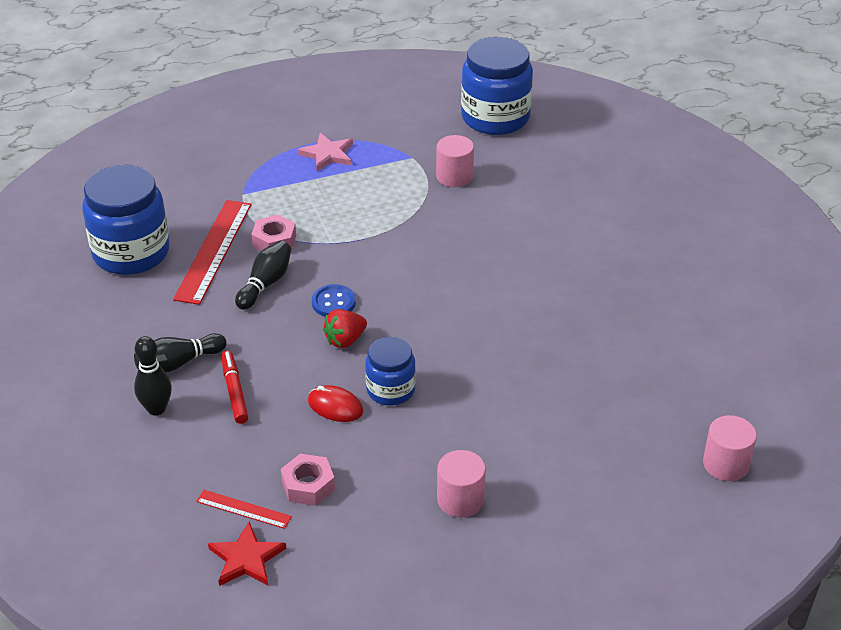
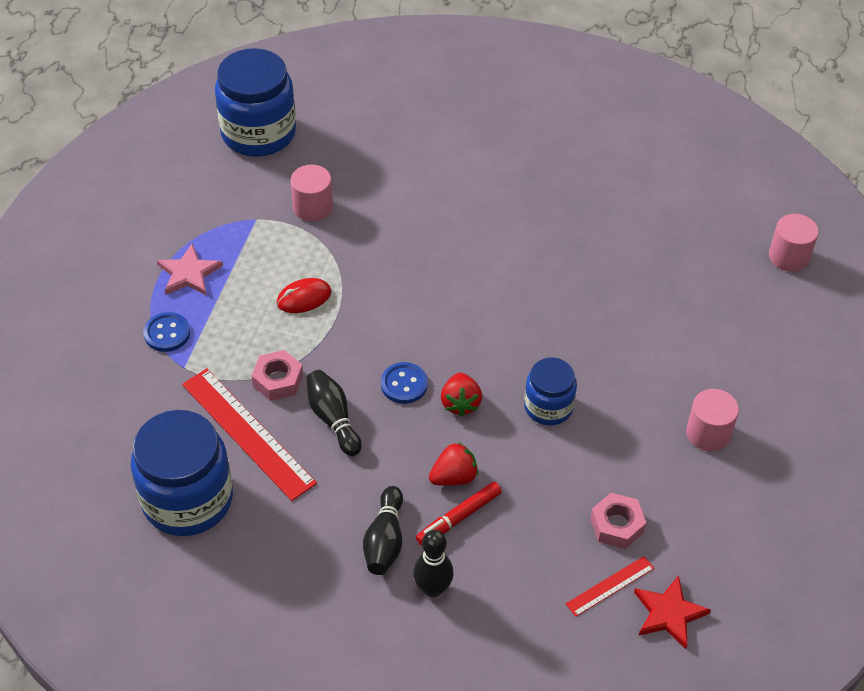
camera: 55 degrees left, 10 degrees up
red marker [221,351,248,424] -> red marker turned 60 degrees counterclockwise [416,482,502,546]
red mouse [308,385,363,422] -> red mouse moved to [277,278,331,313]
none -> blue button [143,312,190,352]
none -> red strawberry [429,442,478,486]

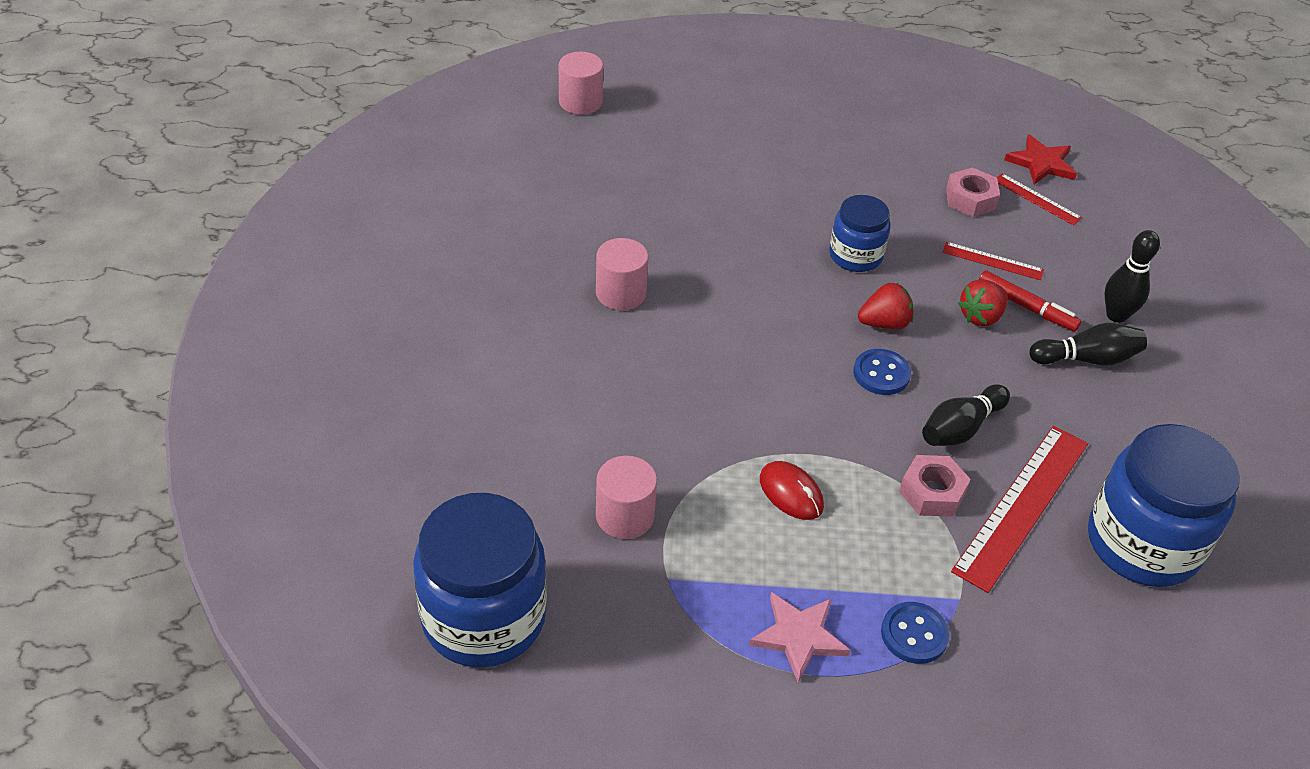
camera: 105 degrees left, 5 degrees down
red strawberry [429,442,478,486] -> red strawberry turned 90 degrees counterclockwise [958,279,1008,327]
pink cylinder [686,389,739,451] -> pink cylinder moved to [596,238,649,310]
none -> red ruler [943,242,1044,280]

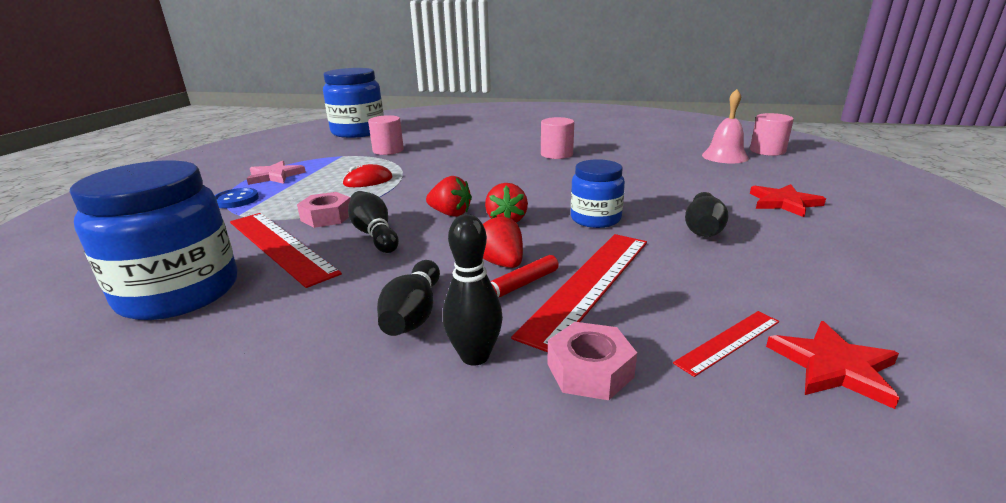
camera: 105 degrees right, 20 degrees down
blue button [853,349,911,395] -> red strawberry [426,176,472,217]
red ruler [943,242,1044,280] -> red ruler [511,234,647,352], size x1.98
pink nut [946,167,1000,217] -> pink nut moved to [547,322,637,400]
none -> black bowling pin [685,192,729,237]
none -> pink bell [702,89,749,163]
none -> red star [750,184,826,217]

